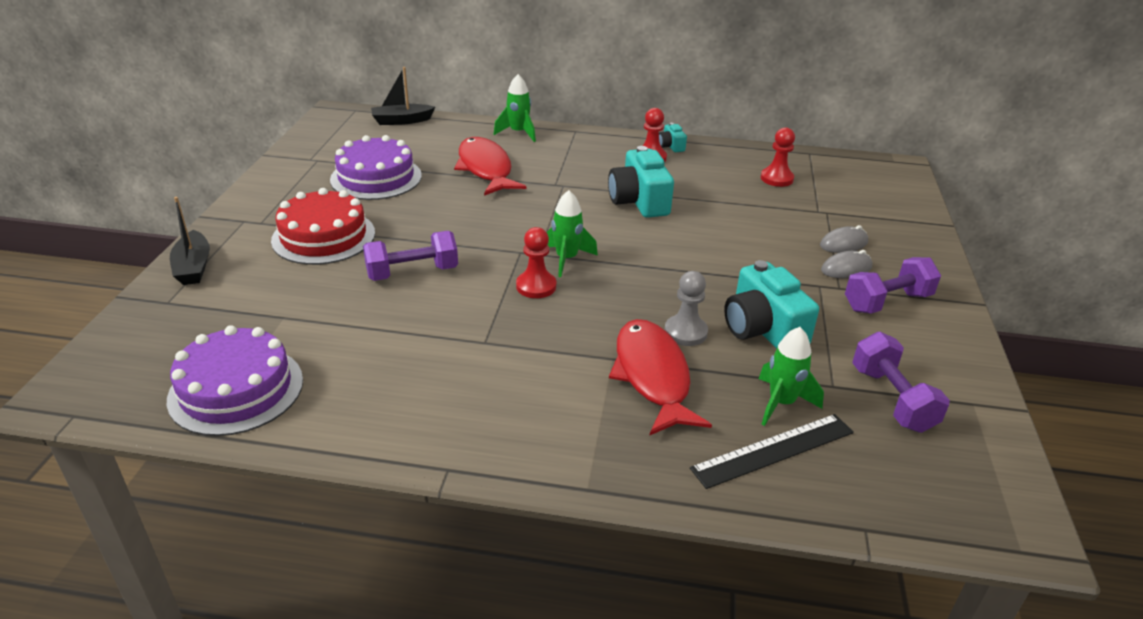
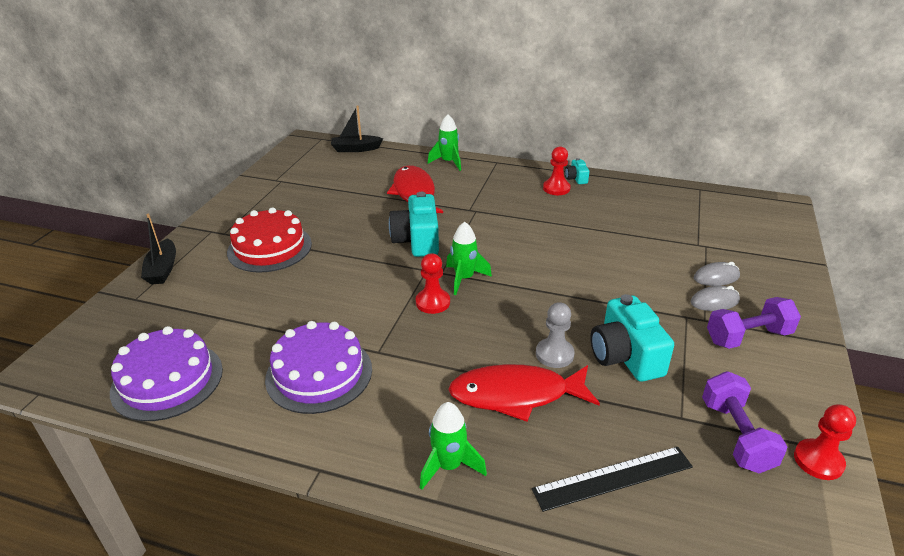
camera: 10 degrees right, 0 degrees up
purple cake [330,135,422,200] -> purple cake moved to [265,321,372,414]
purple dumbbell [363,231,458,281] -> none
turquoise camera [608,146,674,218] -> turquoise camera moved to [389,192,439,257]
red fish [609,319,712,435] -> red fish turned 90 degrees counterclockwise [448,364,600,422]
green rocket [759,327,824,426] -> green rocket moved to [420,402,487,490]
red pawn [761,127,795,187] -> red pawn moved to [794,404,856,480]

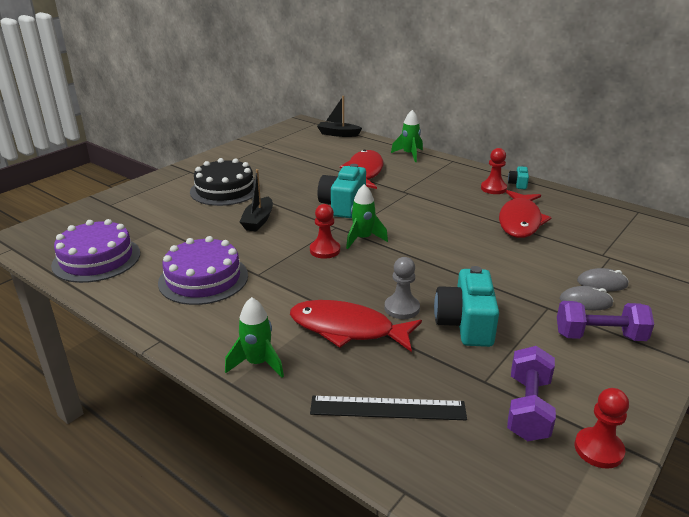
camera: 20 degrees right, 5 degrees down
black boat [141,214,176,285] -> black boat moved to [240,169,273,231]
red cake [227,207,312,273] -> black cake [190,158,255,206]
none -> red fish [499,190,552,238]

